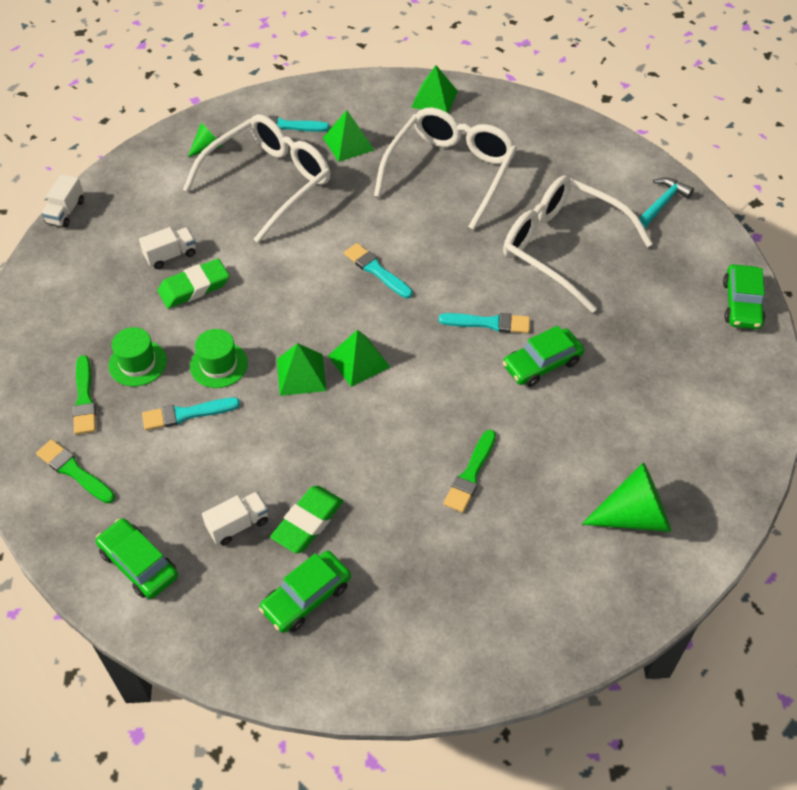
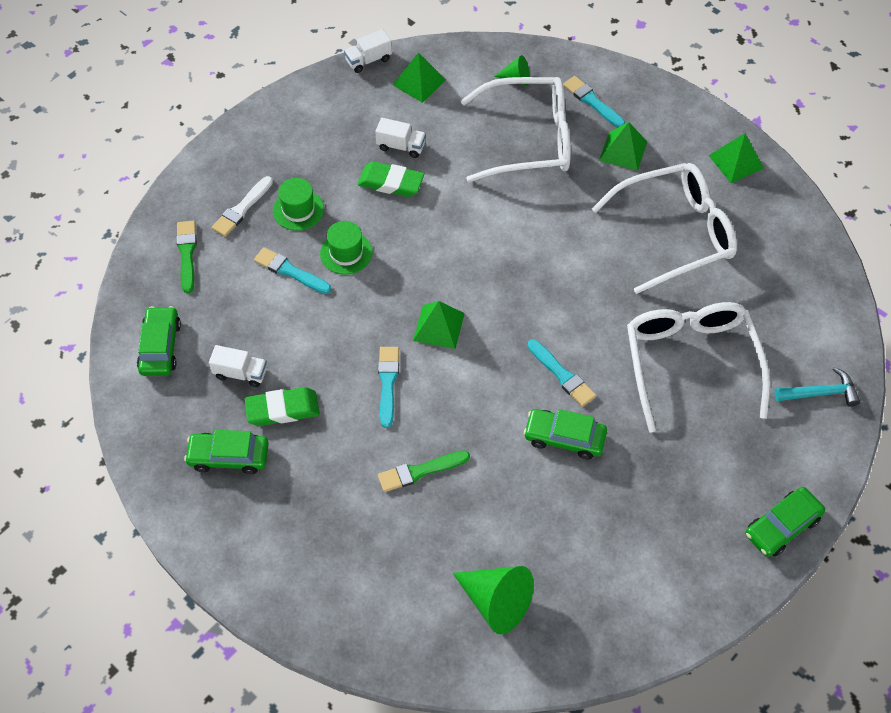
camera: 45 degrees right, 5 degrees up
green brush [72,355,96,434] -> white brush [212,176,273,237]
green pyramid [277,343,327,396] -> green pyramid moved to [393,52,446,103]
turquoise brush [344,243,413,298] -> turquoise brush moved to [378,347,399,428]

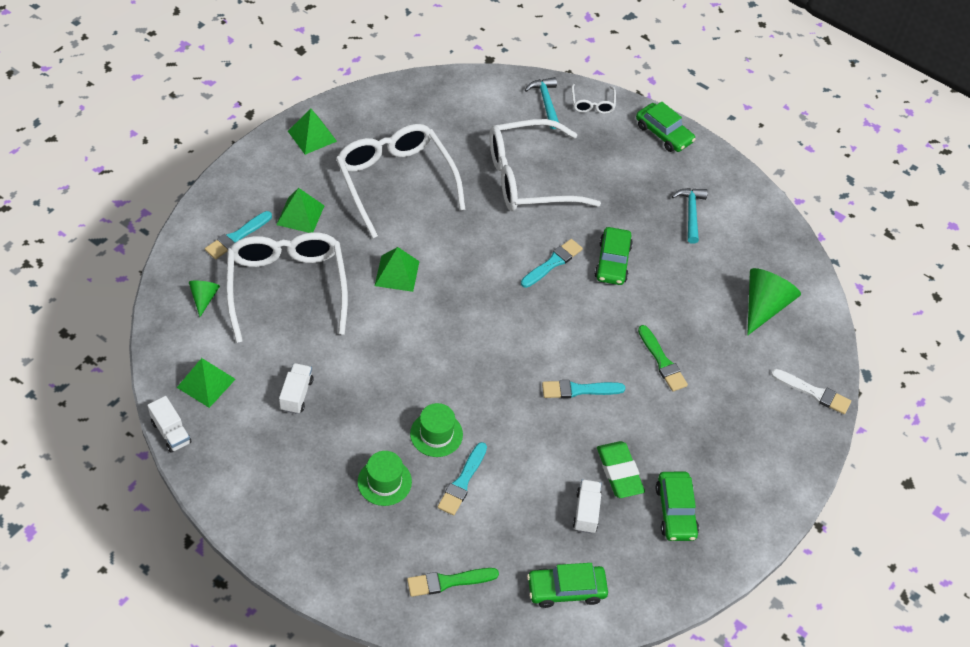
camera: 100 degrees left, 5 degrees down
white brush [212,176,273,237] -> white brush moved to [771,369,851,414]
green eraser [357,161,424,197] -> none
green pyramid [413,301,465,349] -> green pyramid moved to [375,247,420,292]
none -> white glasses [571,84,616,114]
none -> turquoise hammer [672,188,708,244]

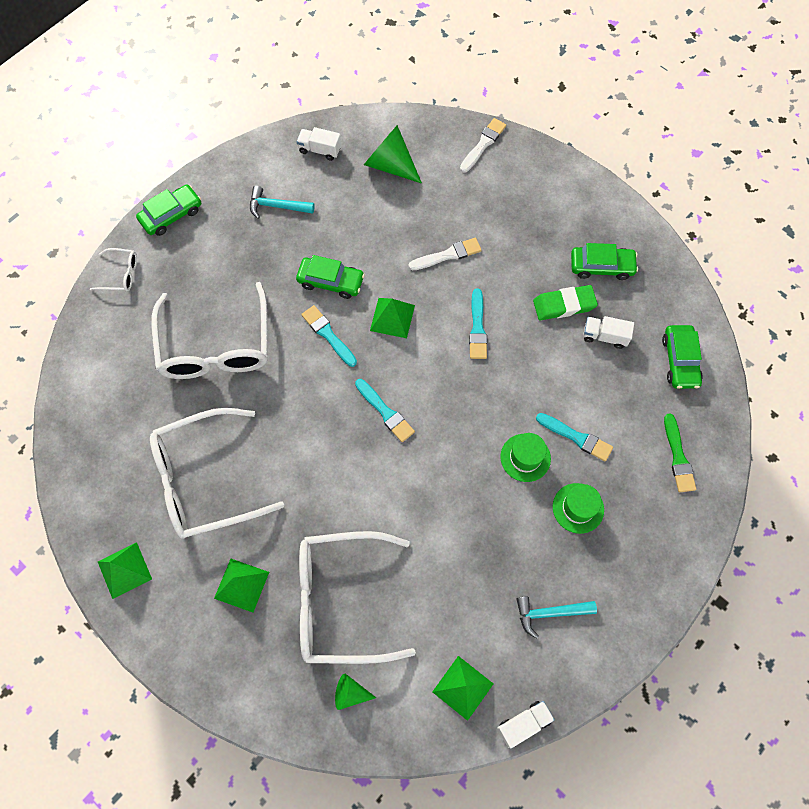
camera: 80 degrees left, 15 degrees up
turquoise brush [205,211,272,259] -> turquoise brush moved to [355,379,415,442]
white truck [279,363,314,414] -> white truck moved to [296,127,341,161]
green pyramid [375,247,420,292] -> green pyramid moved to [370,298,415,338]
turquoise hammer [525,77,559,129] -> turquoise hammer moved to [517,597,597,639]
green brush [638,325,688,392] -> white brush [408,238,482,270]

